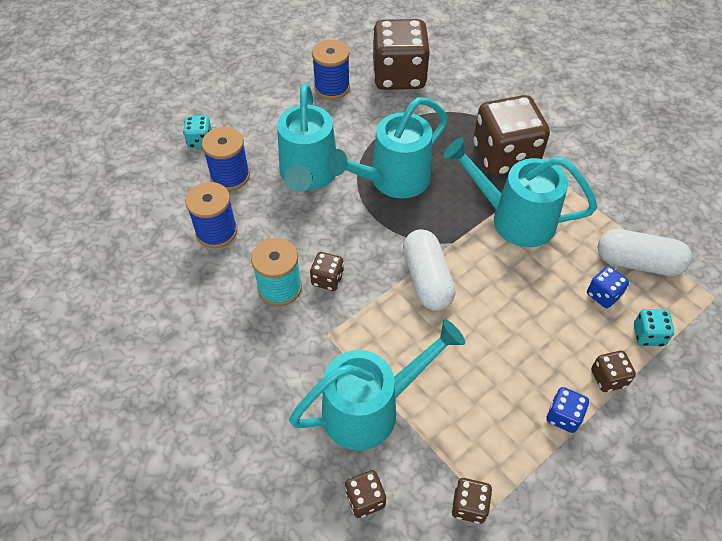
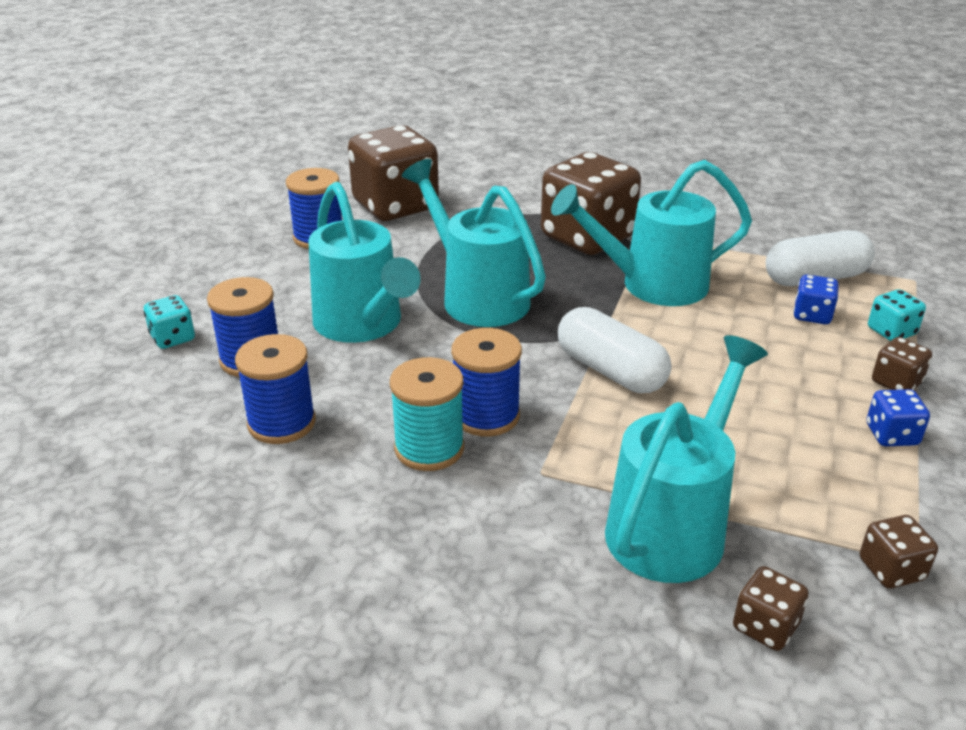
camera: 30 degrees left, 20 degrees down
brown dice [310,252,344,291] -> blue spool [451,328,522,436]
turquoise watering can [326,97,448,199] -> turquoise watering can turned 120 degrees clockwise [402,159,546,327]

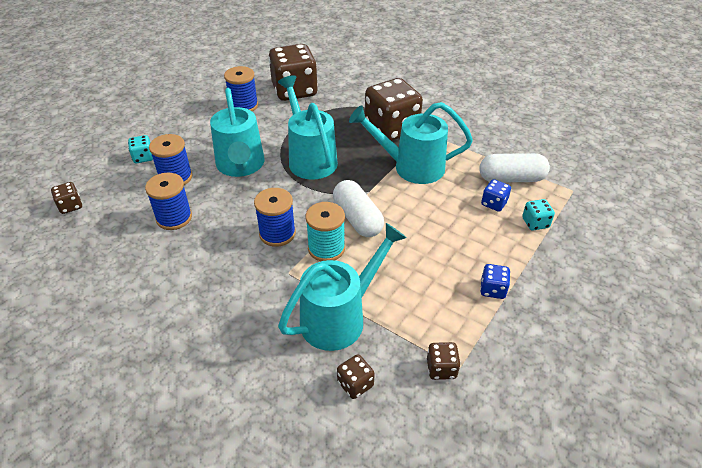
camera: 15 degrees right, 10 degrees up
turquoise spool [390,357,464,471] -> turquoise spool moved to [305,202,345,261]
brown dice [872,337,932,390] -> brown dice moved to [51,182,82,214]

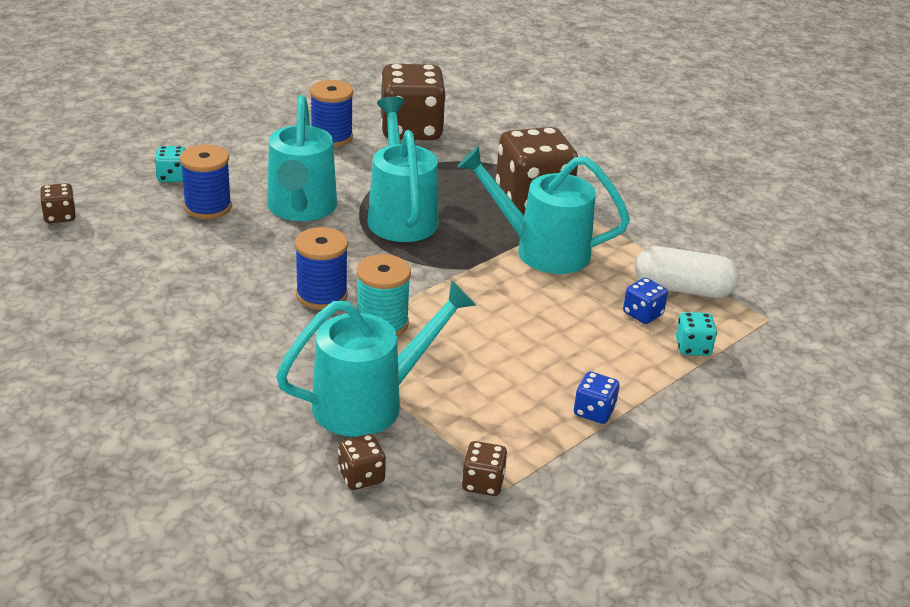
camera: 10 degrees right, 10 degrees down
blue spool [145,173,192,230] -> none
white capsule [333,180,384,237] -> none

